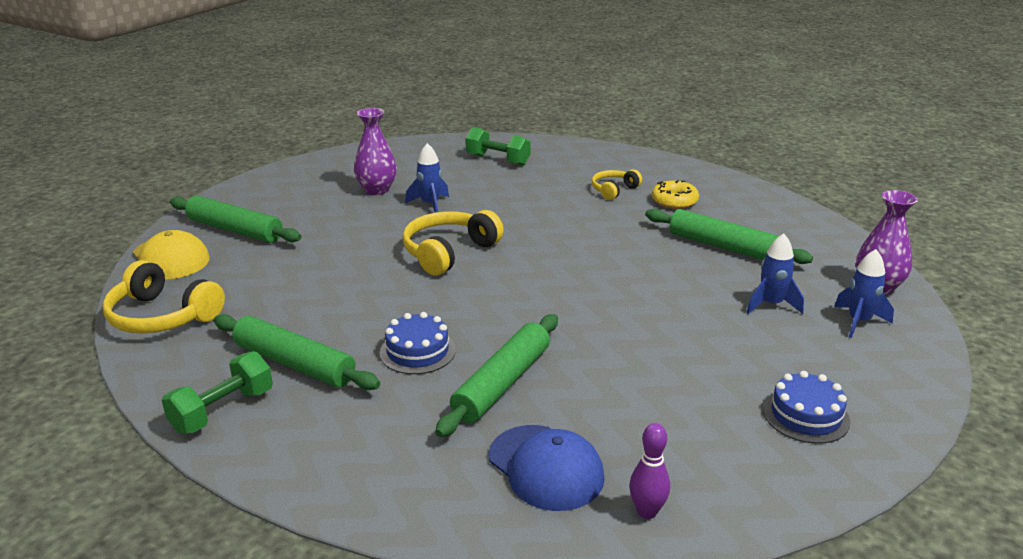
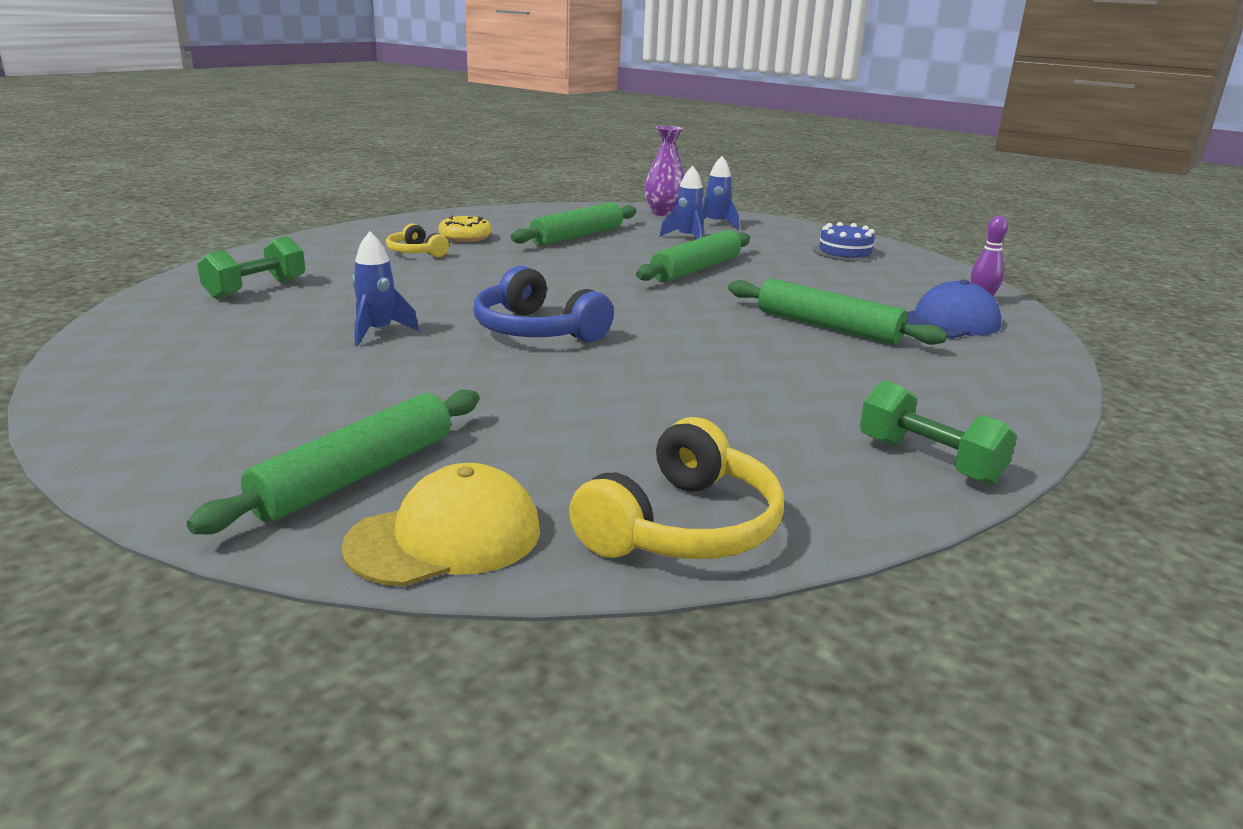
camera: 85 degrees left, 5 degrees down
green rolling pin [214,314,380,390] -> green rolling pin moved to [636,230,750,282]
purple vase [354,108,397,195] -> none
blue cake [380,312,456,374] -> none
yellow headphones [402,210,504,276] -> blue headphones [474,266,614,342]

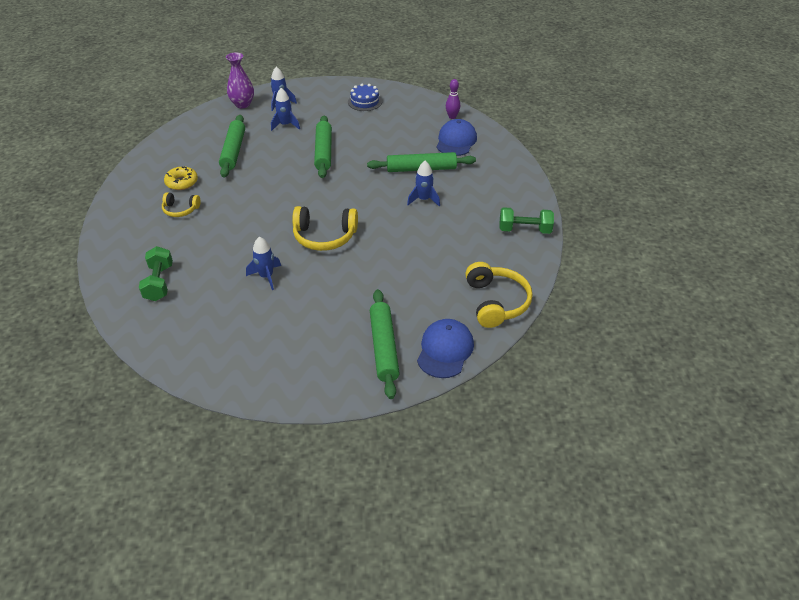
camera: 40 degrees left, 20 degrees up
yellow cap [341,463,540,586] -> blue cap [417,319,474,378]
blue headphones [474,266,614,342] -> yellow headphones [292,206,358,251]
none -> blue rocket [407,161,440,207]

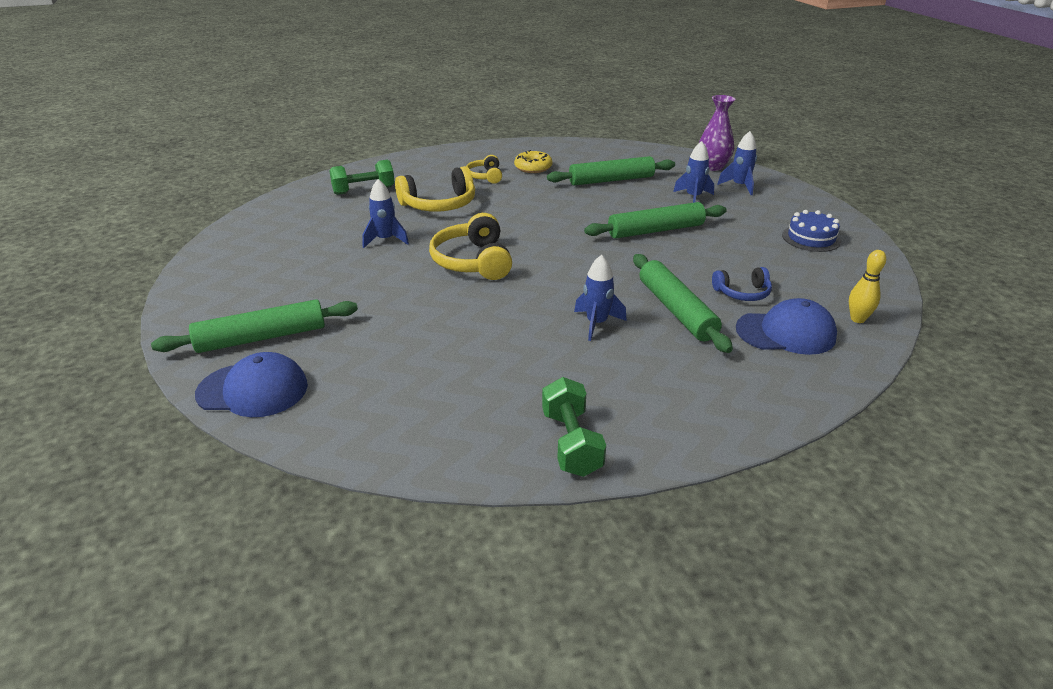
camera: 75 degrees right, 10 degrees down
purple bowling pin [446,79,460,119] -> yellow bowling pin [849,250,886,323]
yellow headphones [465,262,533,328] -> yellow headphones moved to [395,166,475,212]
none -> blue headphones [712,267,772,301]

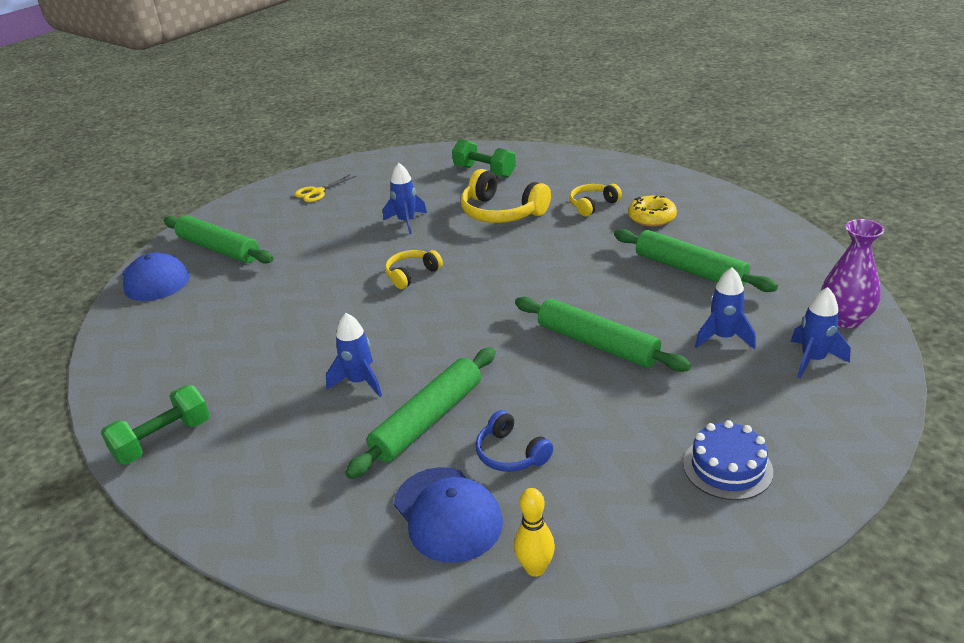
camera: 60 degrees right, 0 degrees up
yellow headphones [429,213,512,280] -> yellow headphones [385,250,443,289], size x0.58
none -> yellow scissors [294,174,356,202]

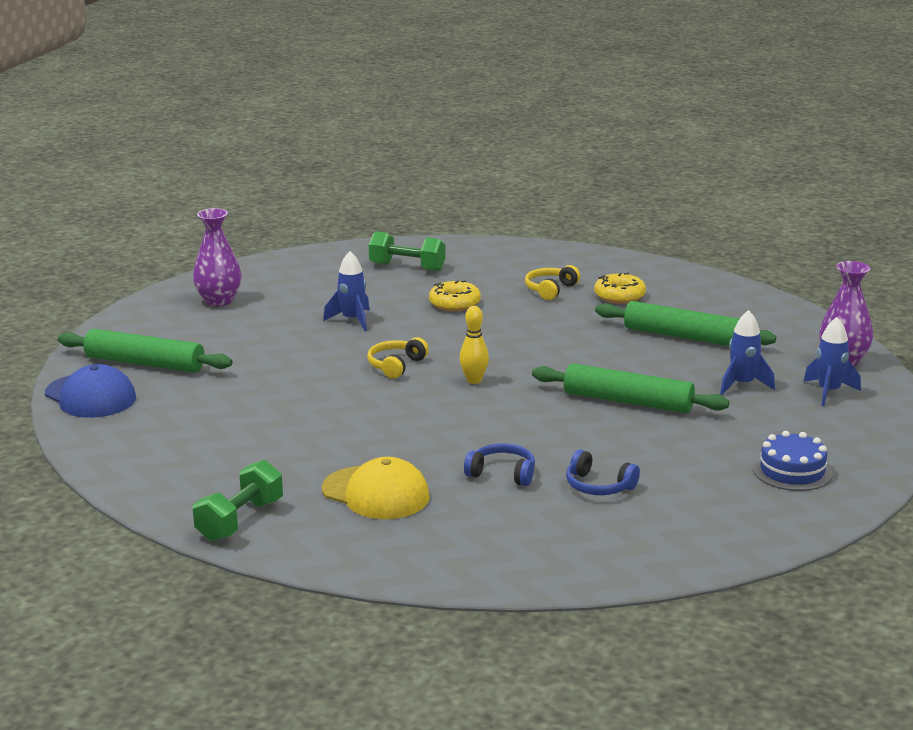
camera: 20 degrees left, 10 degrees down
yellow scissors [294,174,356,202] -> purple vase [193,208,241,306]
blue rocket [326,313,382,397] -> none
green rolling pin [345,347,496,479] -> blue headphones [464,443,535,486]
blue cap [394,467,503,563] -> none
yellow headphones [461,169,551,223] -> yellow donut [429,280,481,312]
yellow bowling pin [514,488,555,577] -> yellow bowling pin moved to [460,306,489,384]
none -> yellow cap [322,457,430,519]

